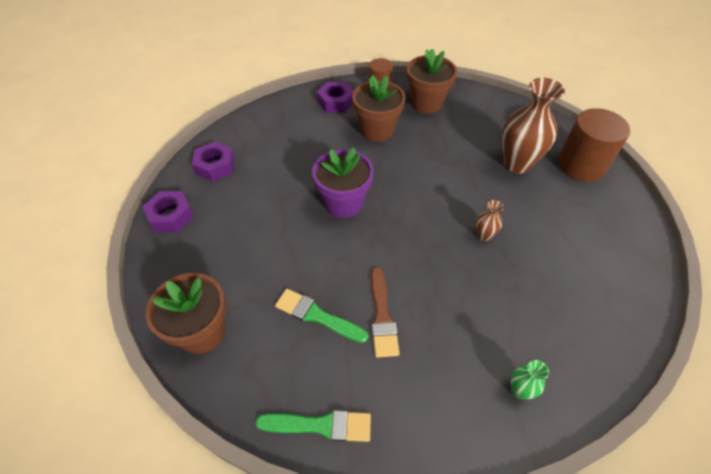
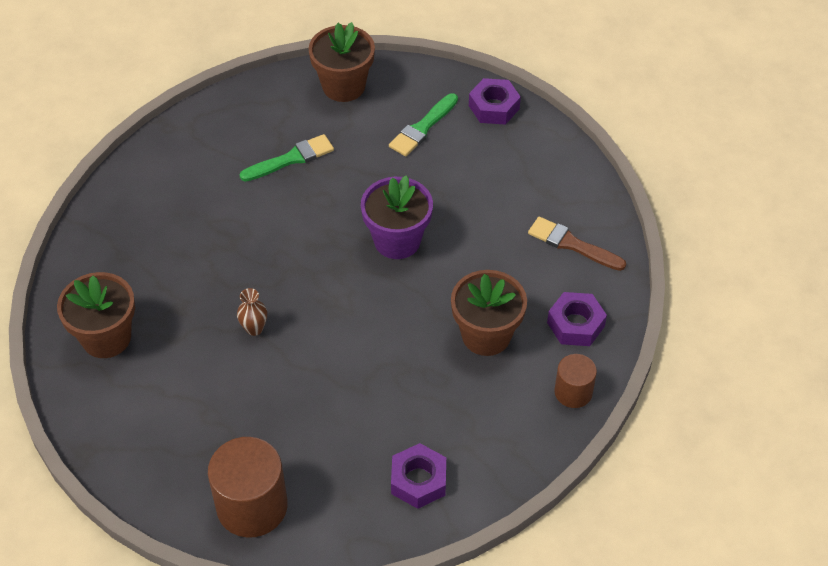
camera: 125 degrees right, 0 degrees up
purple nut [192,141,235,182] -> purple nut moved to [391,443,446,509]
green brush [255,410,371,442] -> green brush moved to [389,93,458,156]
brown brush [371,267,400,358] -> brown brush moved to [528,217,626,271]
brown flower pot [407,49,457,114] -> brown flower pot moved to [57,272,135,358]
brown vase [502,78,565,173] -> none
green vase [511,360,549,399] -> none

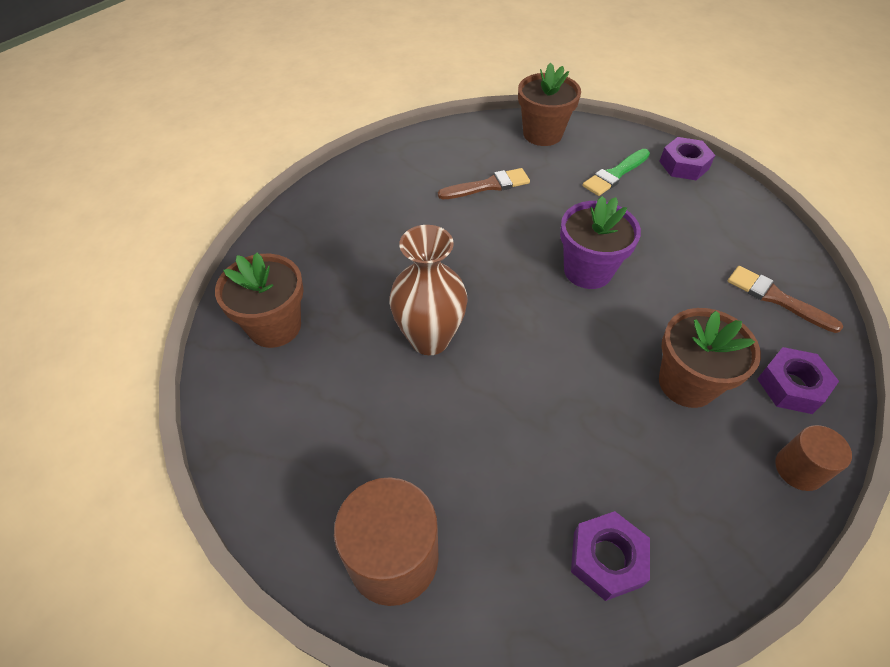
camera: 10 degrees right, 0 degrees up
brown vase [237,288,267,336] -> brown vase [389,225,468,355], size x2.20
green brush [240,134,334,181] -> brown brush [438,168,530,199]

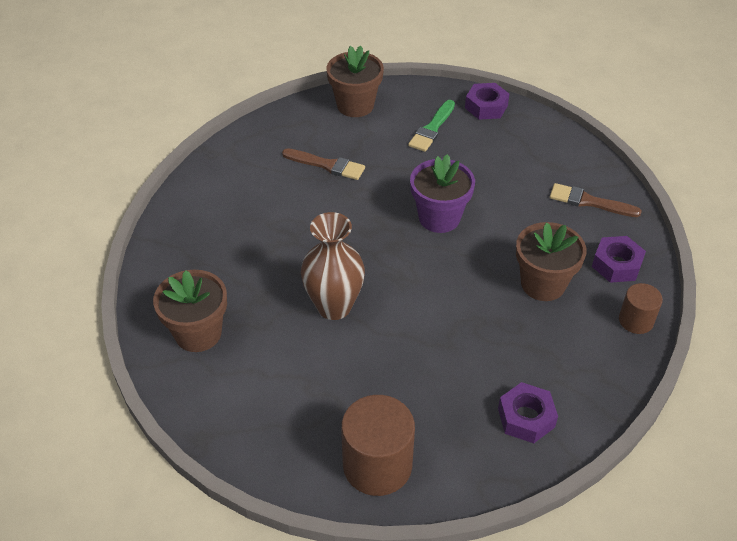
camera: 20 degrees left, 5 degrees down
brown brush [438,168,530,199] -> brown brush turned 60 degrees clockwise [282,148,365,180]

